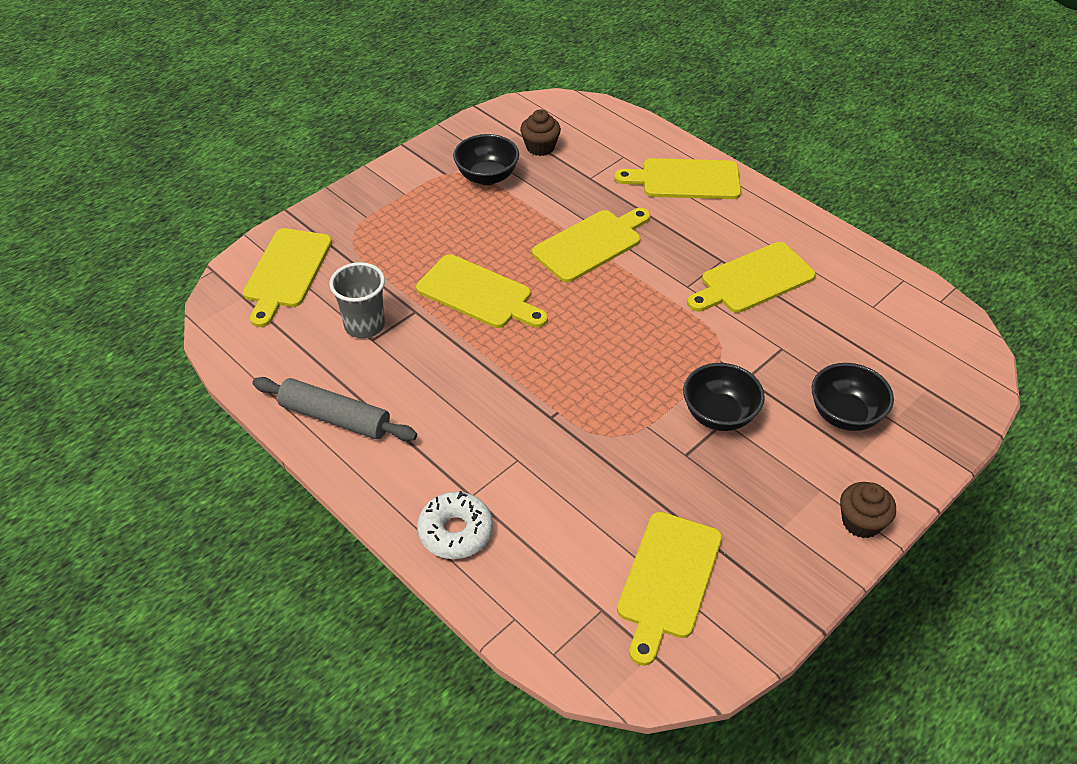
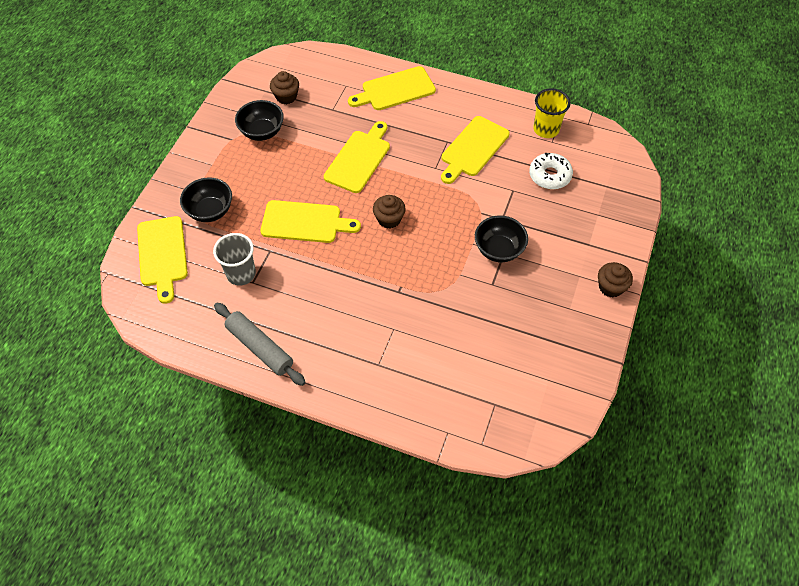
camera: 25 degrees left, 10 degrees up
grey rolling pin [252,377,417,441] -> grey rolling pin turned 45 degrees clockwise [214,303,306,386]
white donut [417,491,493,559] -> white donut moved to [529,153,573,189]
yellow cutting board [617,512,722,666] -> none
black bowl [812,363,894,431] -> black bowl moved to [180,177,232,222]
none -> brown cupcake [373,195,406,228]
none -> yellow cup [533,88,571,138]

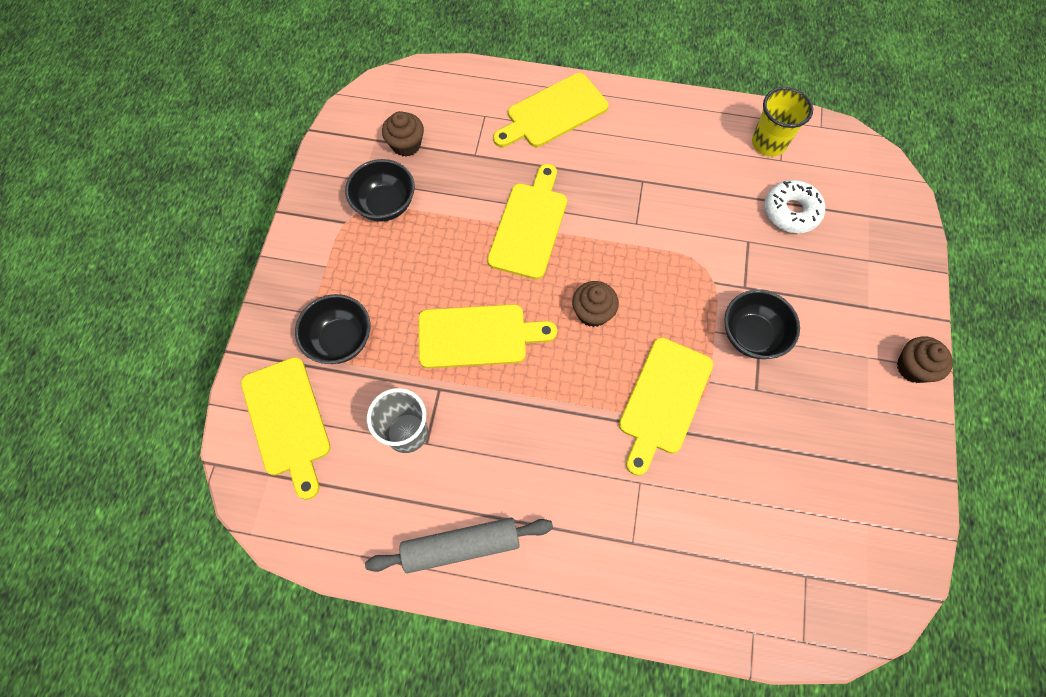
camera: 10 degrees left, 10 degrees up
grey rolling pin [214,303,306,386] -> grey rolling pin turned 45 degrees counterclockwise [365,518,553,573]
yellow cutting board [441,116,510,184] -> yellow cutting board moved to [619,338,713,476]

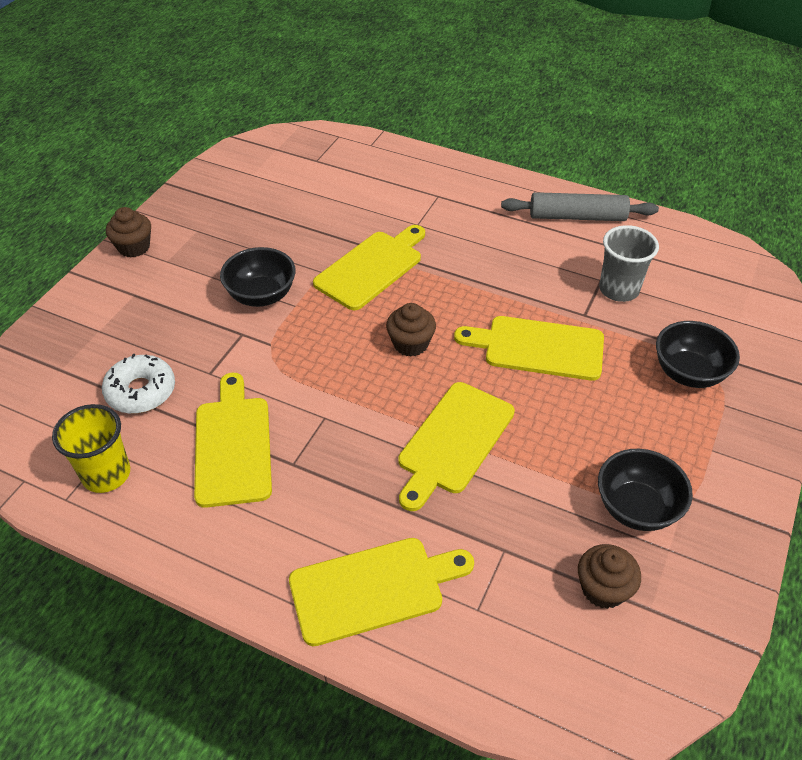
camera: 165 degrees left, 20 degrees down
yellow cutting board [241,357,330,500] -> yellow cutting board moved to [194,373,272,508]

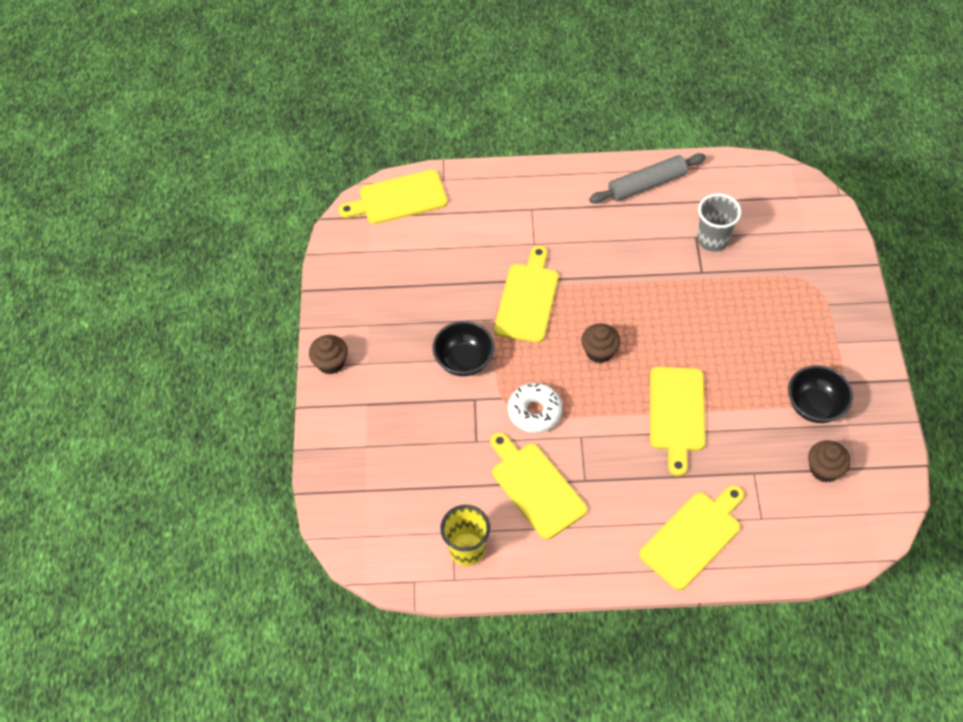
camera: 25 degrees left, 10 degrees up
white donut [102,354,175,414] -> white donut moved to [508,383,563,433]
yellow cutting board [454,316,604,381] -> yellow cutting board moved to [338,170,448,224]
black bowl [656,321,740,388] -> none

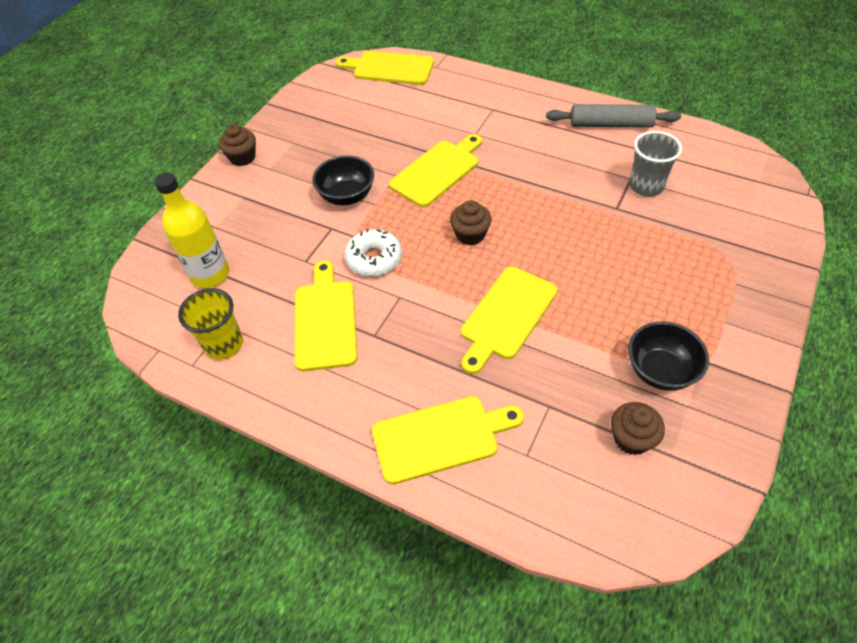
camera: 30 degrees right, 5 degrees down
none -> yellow bottle [154,173,229,288]

